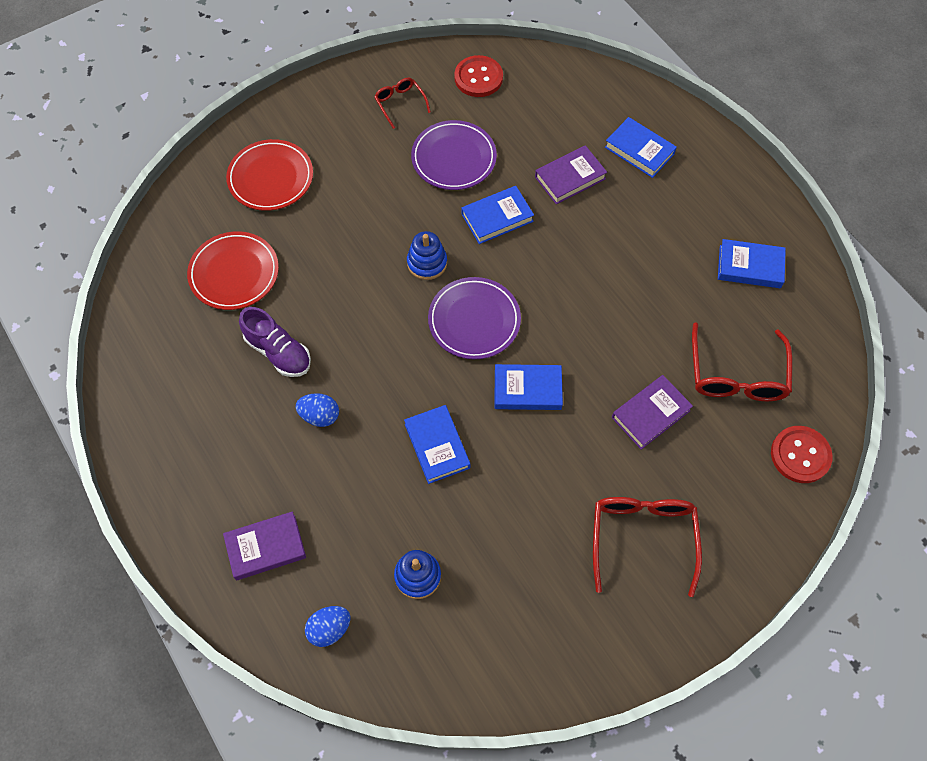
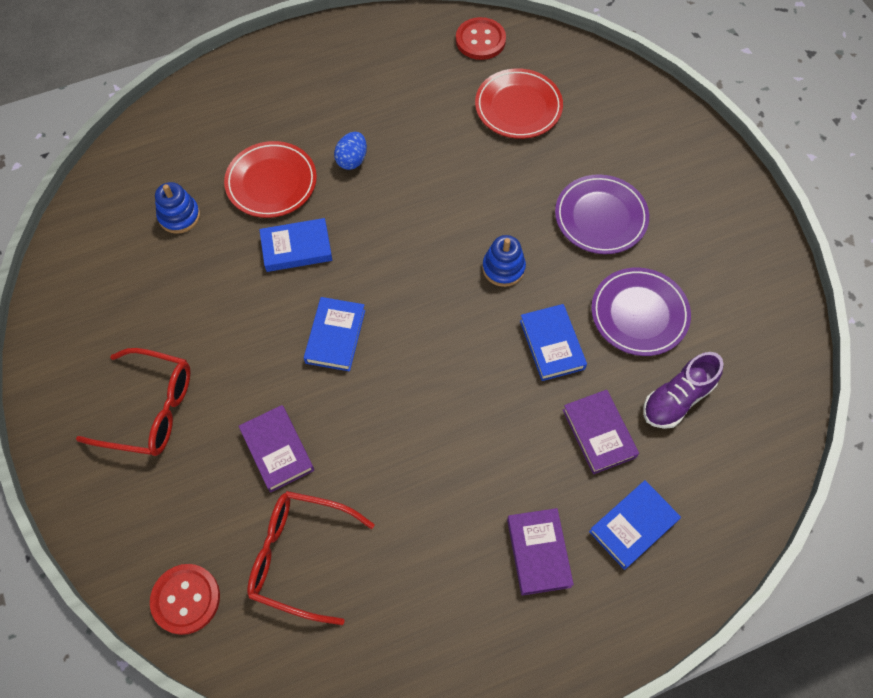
camera: 100 degrees right, 0 degrees up
purple book [223,511,306,580] -> purple book moved to [507,508,574,596]
red plate [226,139,313,211] -> red plate moved to [224,141,317,218]
purple shoe [239,307,311,377] -> purple shoe moved to [643,352,723,429]
blue egg [305,606,350,647] -> none
red glasses [374,78,431,129] -> none
purple plate [428,277,521,359] -> purple plate moved to [555,174,649,254]
red button [454,55,503,97] -> red button moved to [456,17,506,60]
blue book [718,239,786,288] -> none

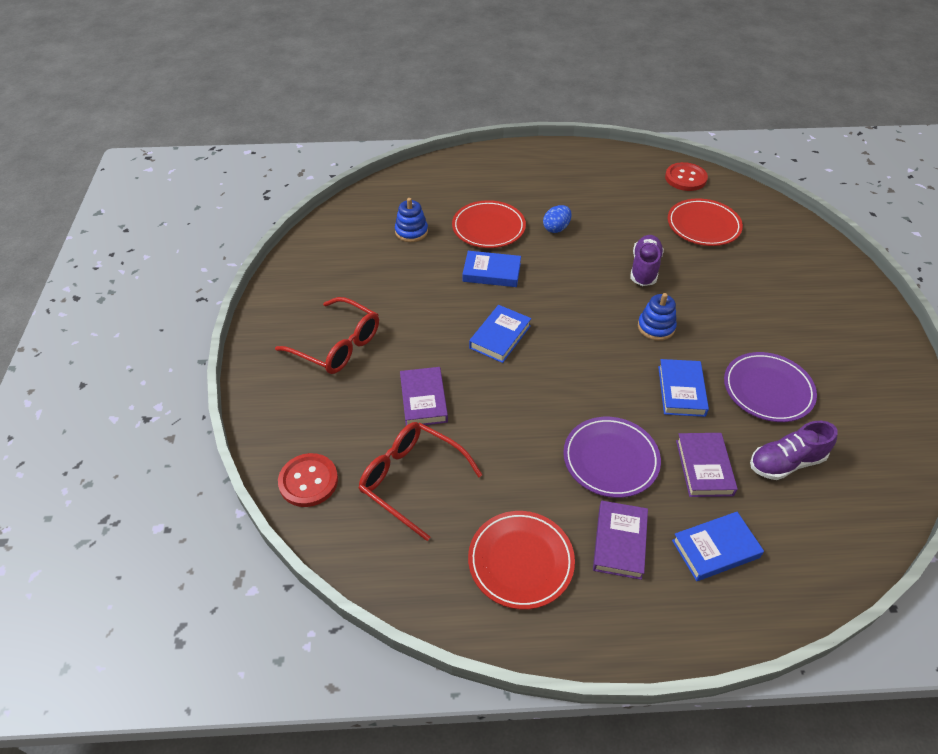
camera: 20 degrees right, 15 degrees down
purple plate [555,174,649,254] -> purple plate moved to [563,417,661,498]
none -> red plate [468,511,575,610]
none -> purple shoe [630,235,664,286]

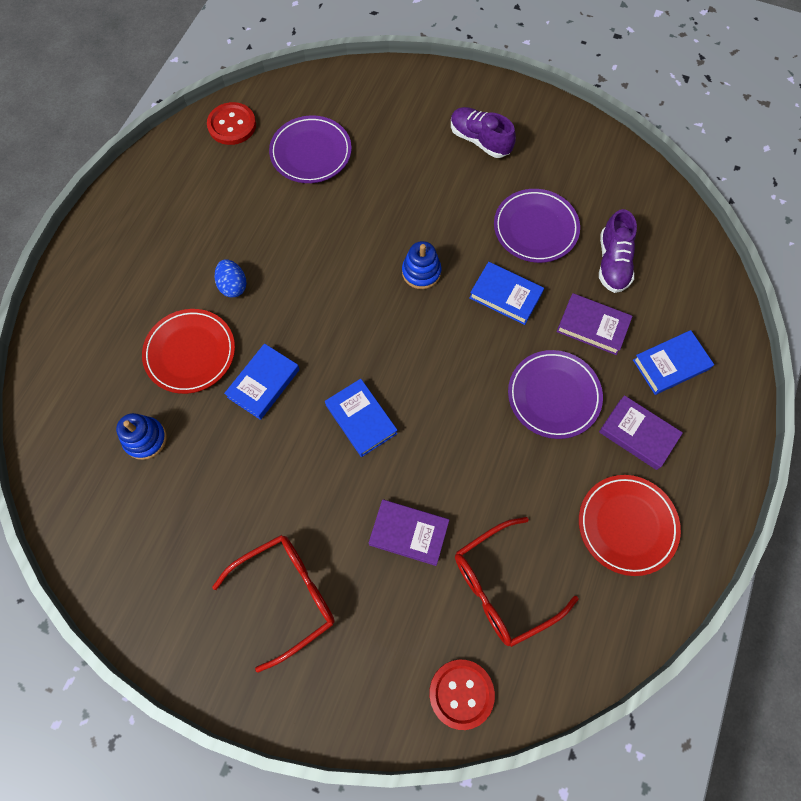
camera: 65 degrees left, 20 degrees up
purple shoe [630,235,664,286] -> purple shoe moved to [451,107,516,158]
red plate [667,198,743,246] -> purple plate [269,116,352,183]
blue book [672,512,764,581] -> blue book turned 60 degrees clockwise [633,330,714,395]

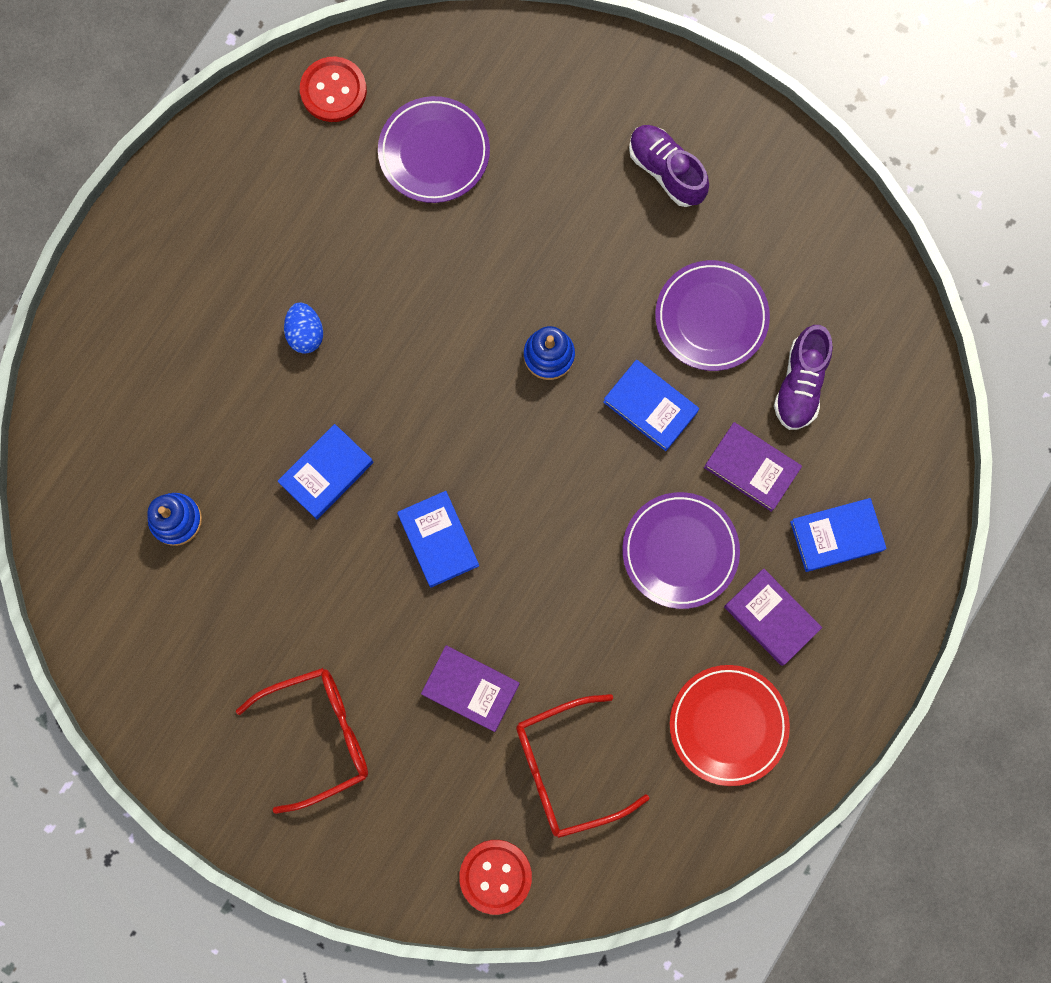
camera: 10 degrees right, 10 degrees up
red plate [142,309,235,394] -> none

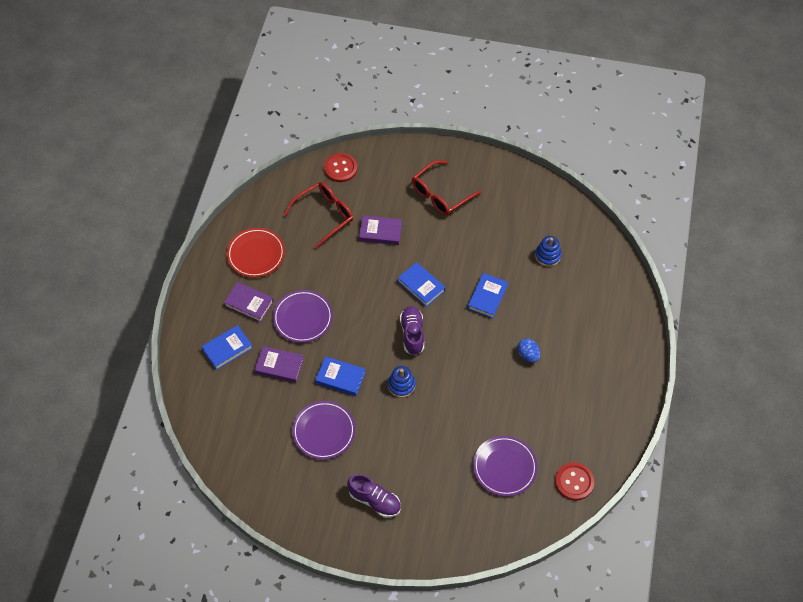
camera: 160 degrees right, 20 degrees down
purple shoe [774,325,833,430] -> purple shoe moved to [400,306,424,355]

